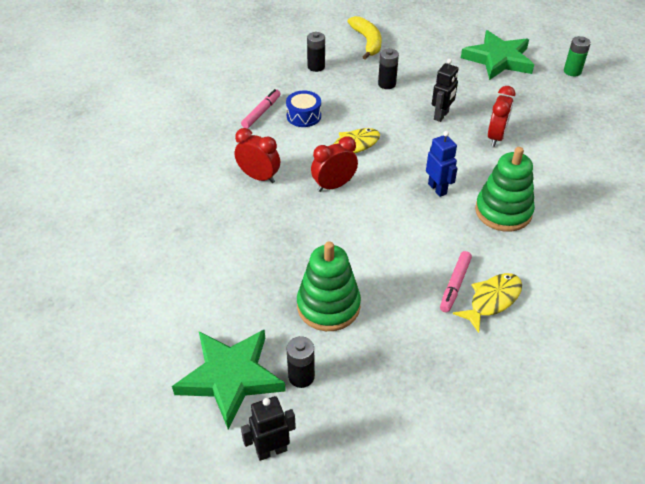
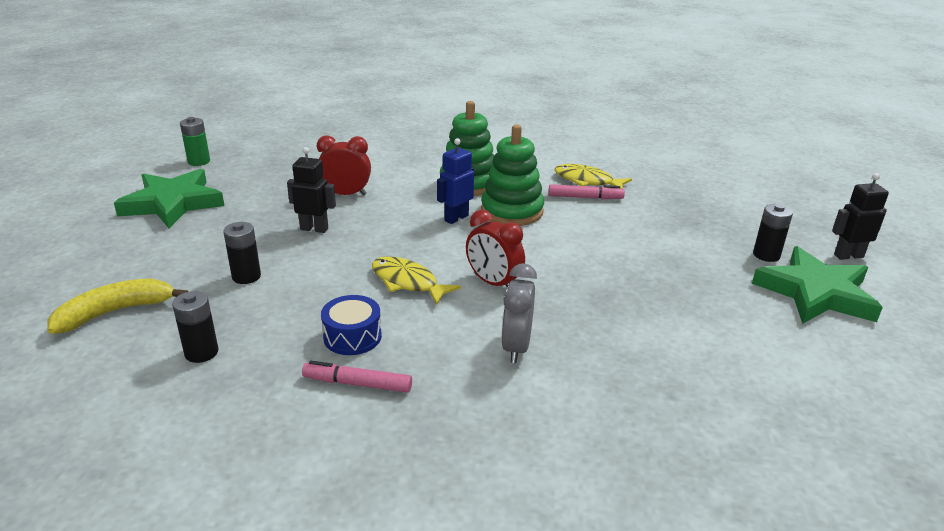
camera: 110 degrees left, 15 degrees down
red clock [235,128,280,183] -> grey clock [501,263,537,363]
black robot [241,396,296,461] -> black robot turned 120 degrees clockwise [832,173,889,260]
green stacking toy [297,241,361,331] -> green stacking toy moved to [481,125,544,226]

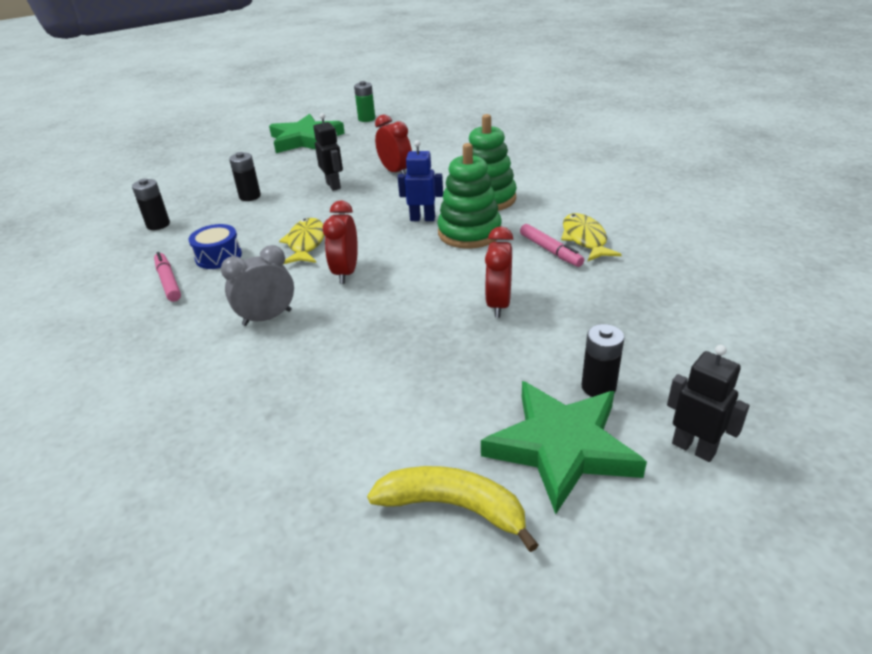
camera: 55 degrees right, 5 degrees up
yellow banana [47,278,188,334] -> yellow banana moved to [367,466,538,552]
none -> red clock [485,227,513,318]

